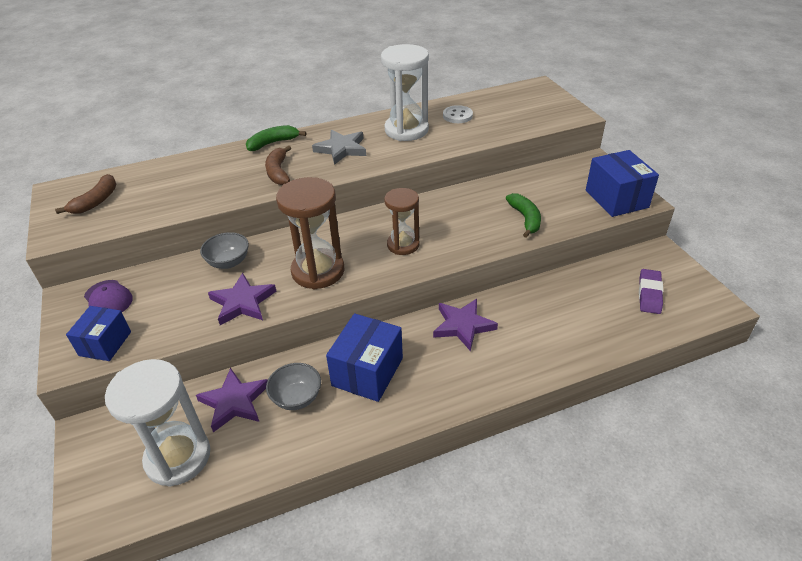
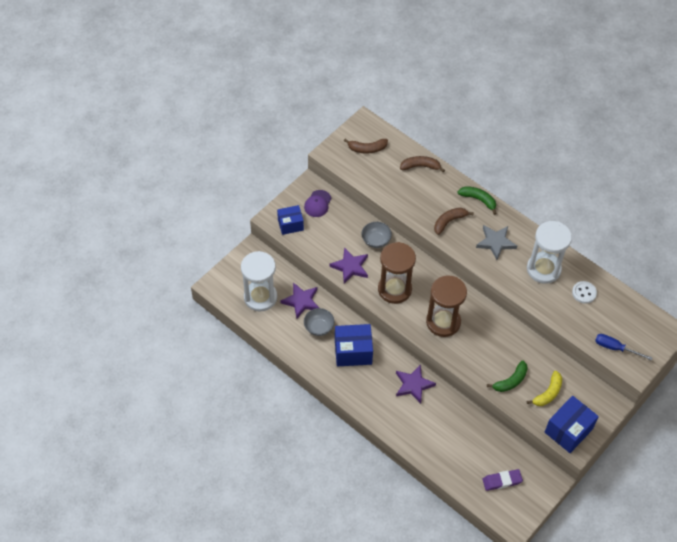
camera: 60 degrees right, 15 degrees up
brown hourglass [384,188,419,255] -> brown hourglass [426,275,467,337], size x1.56
none -> brown banana [400,156,445,172]
none -> yellow banana [527,371,562,406]
none -> blue screwdriver [595,334,653,361]

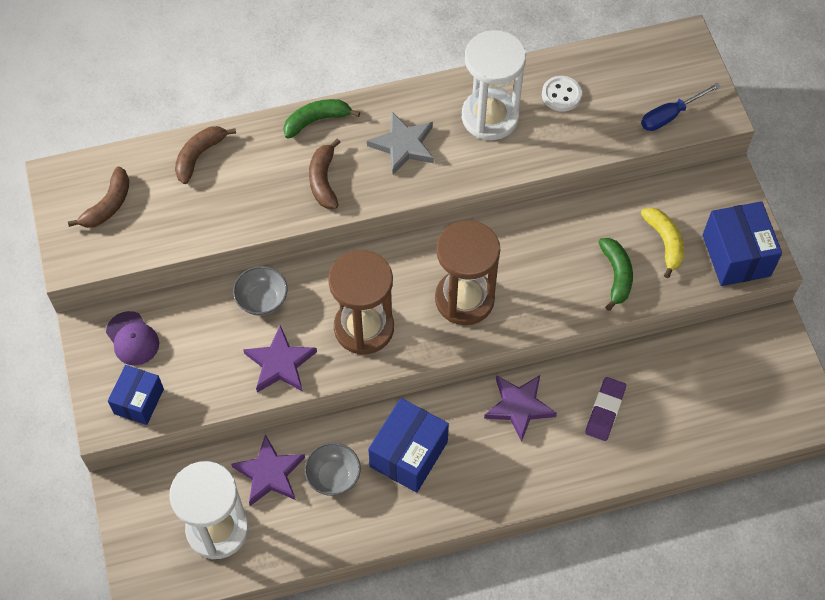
camera: 55 degrees left, 5 degrees up
purple eraser [482,469,523,491] -> purple eraser moved to [585,377,626,441]

